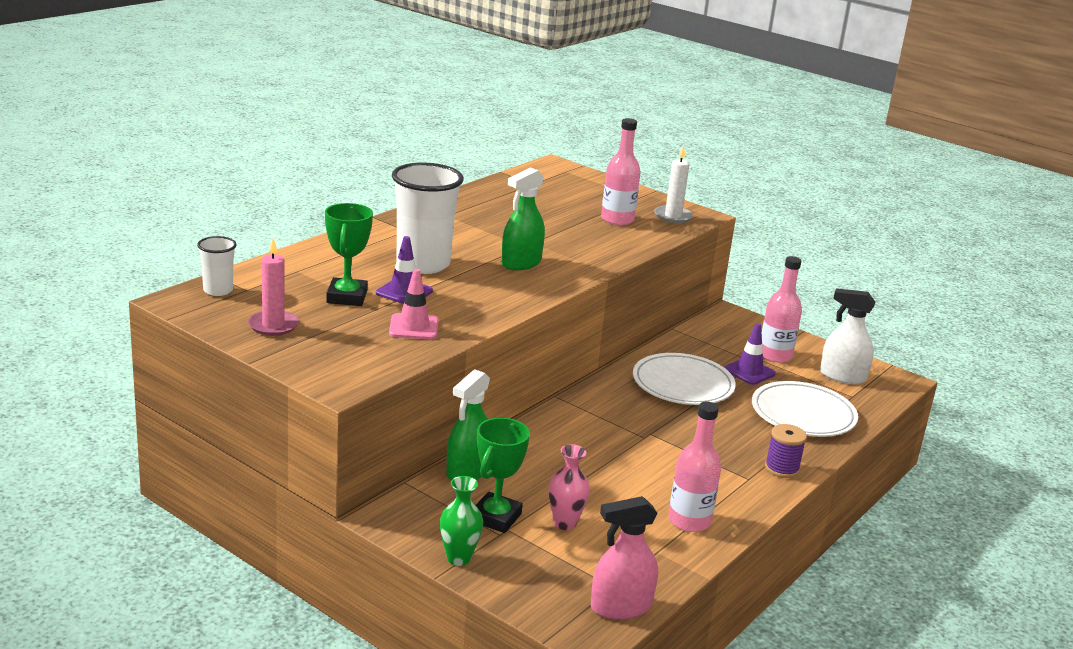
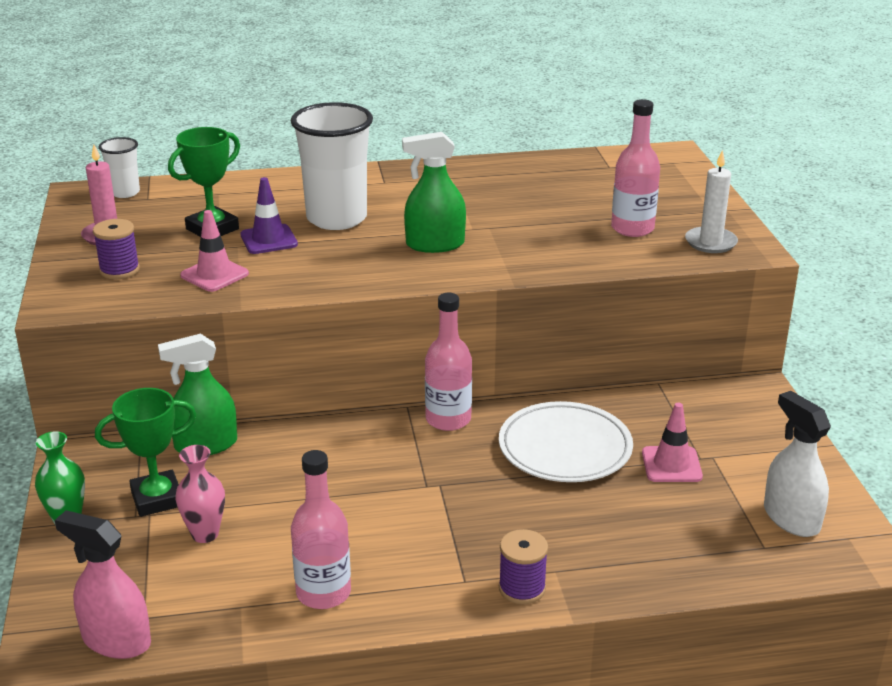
camera: 45 degrees right, 5 degrees up
purple traffic cone [724,323,776,385] -> pink traffic cone [642,403,703,482]
white plate [752,381,858,437] -> none
pink bottle [762,256,802,363] -> pink bottle moved to [425,293,472,431]
none -> purple spool [93,219,140,279]

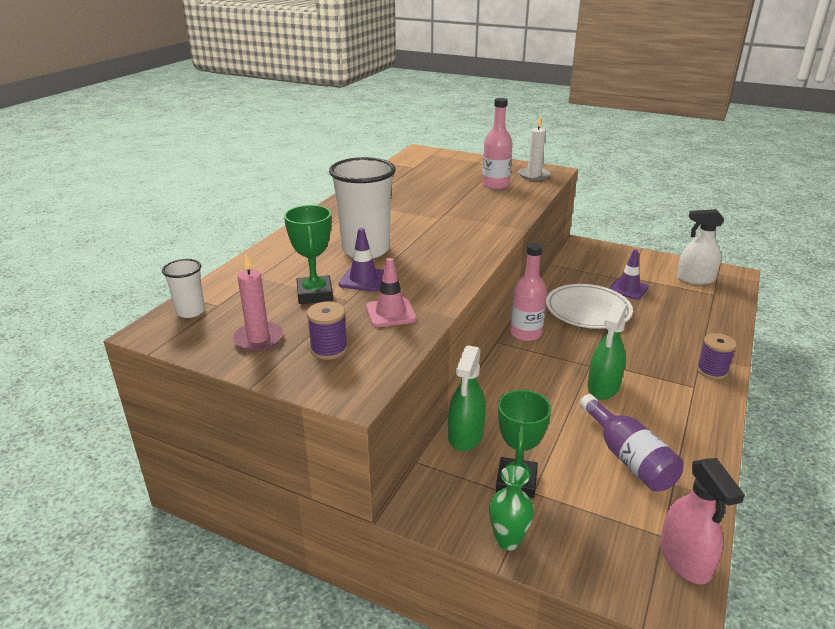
camera: 55 degrees left, 0 degrees up
pink spray bottle [55,510,151,659] -> pink spray bottle turned 75 degrees counterclockwise [660,458,745,584]
pink vase [175,445,225,543] -> none
pink bottle [291,450,351,609] -> none
green spray bottle [402,132,466,253] -> green spray bottle moved to [587,302,627,399]
pink traffic cone [642,403,703,482] -> purple traffic cone [609,249,649,300]
none -> purple bottle [580,394,684,492]

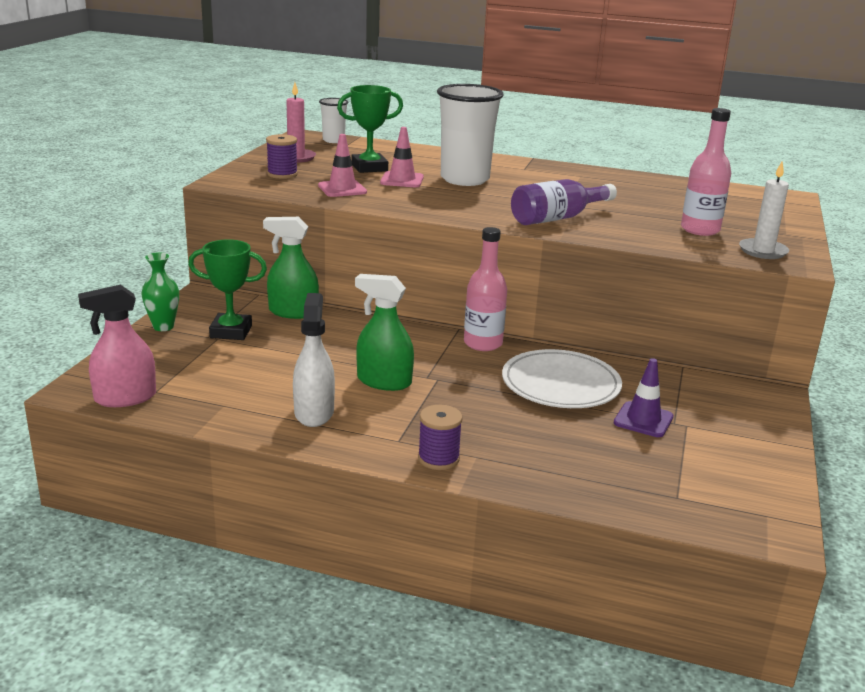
camera: 80 degrees right, 5 degrees down
purple traffic cone [339,228,384,292] -> pink traffic cone [380,127,424,187]
purple bottle [580,394,684,492] -> purple bottle moved to [511,179,617,225]
white spray bottle [677,209,724,285] -> white spray bottle moved to [293,293,335,427]

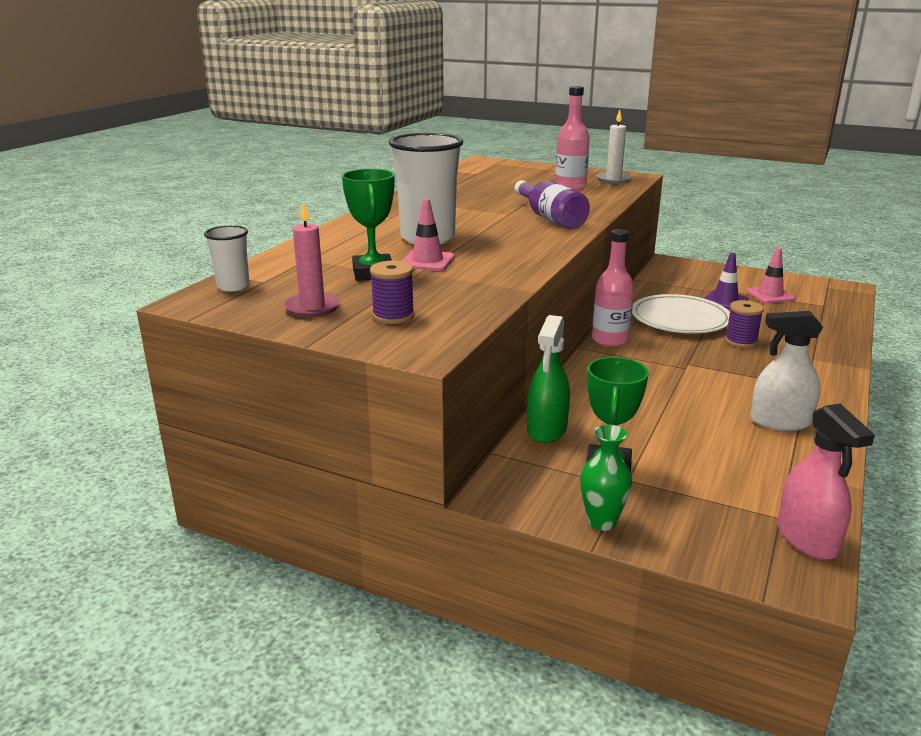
camera: 80 degrees left, 0 degrees up
pink traffic cone [318,134,367,197] -> pink traffic cone moved to [746,248,795,303]
green spray bottle [355,274,414,391] -> none
purple spool [418,405,463,470] -> purple spool moved to [725,300,764,348]

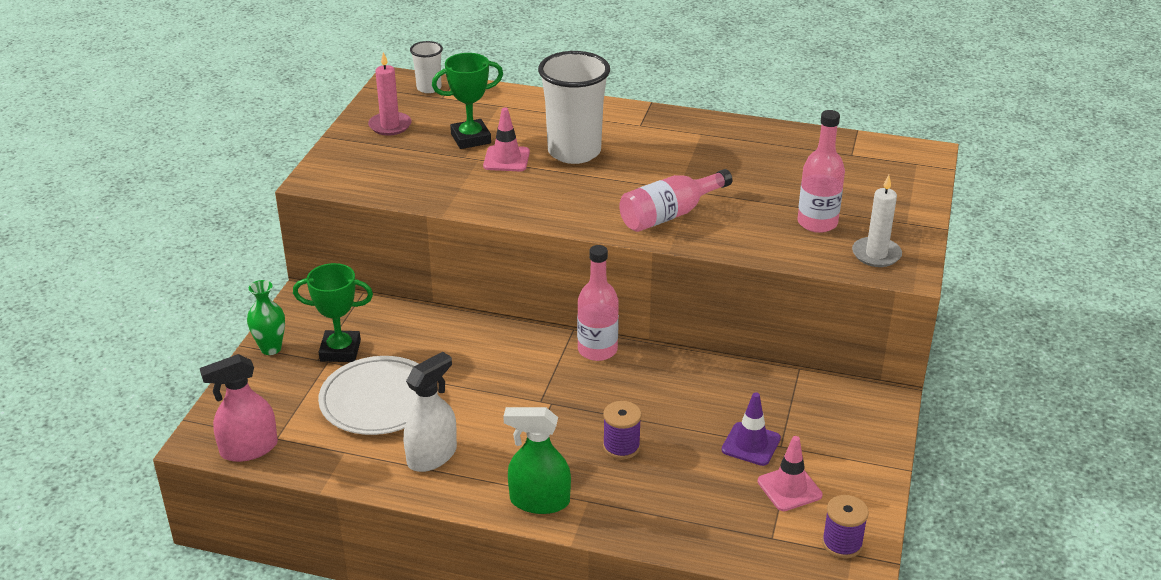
camera: 80 degrees right, 10 degrees up
purple spool [370,261,414,324] -> purple spool moved to [822,495,869,558]
purple bottle [514,180,590,229] -> pink bottle [619,169,732,232]
green spray bottle [527,315,570,443] -> green spray bottle moved to [503,407,571,514]
white plate [632,294,730,334] -> white plate moved to [318,356,419,435]
white spray bottle [750,311,823,431] -> white spray bottle turned 45 degrees clockwise [404,352,457,472]

